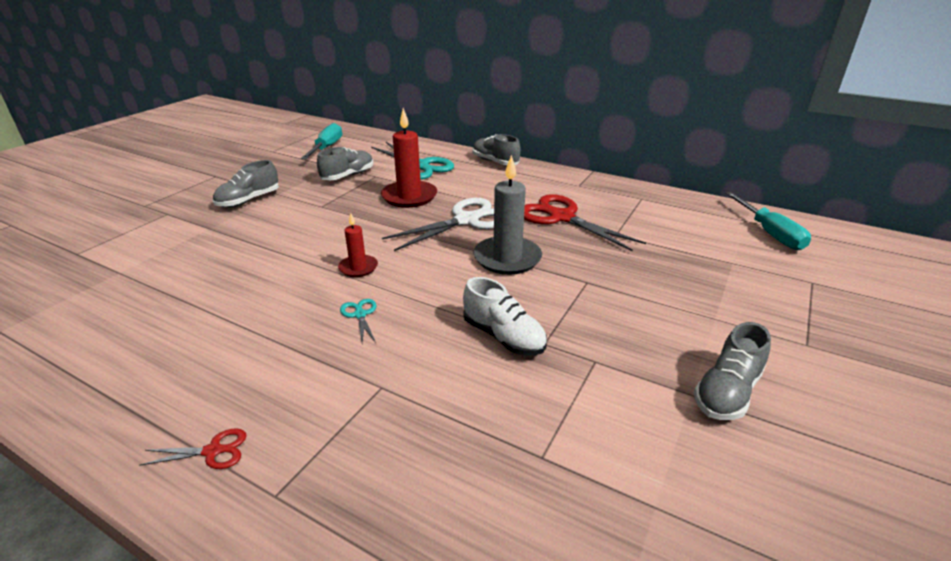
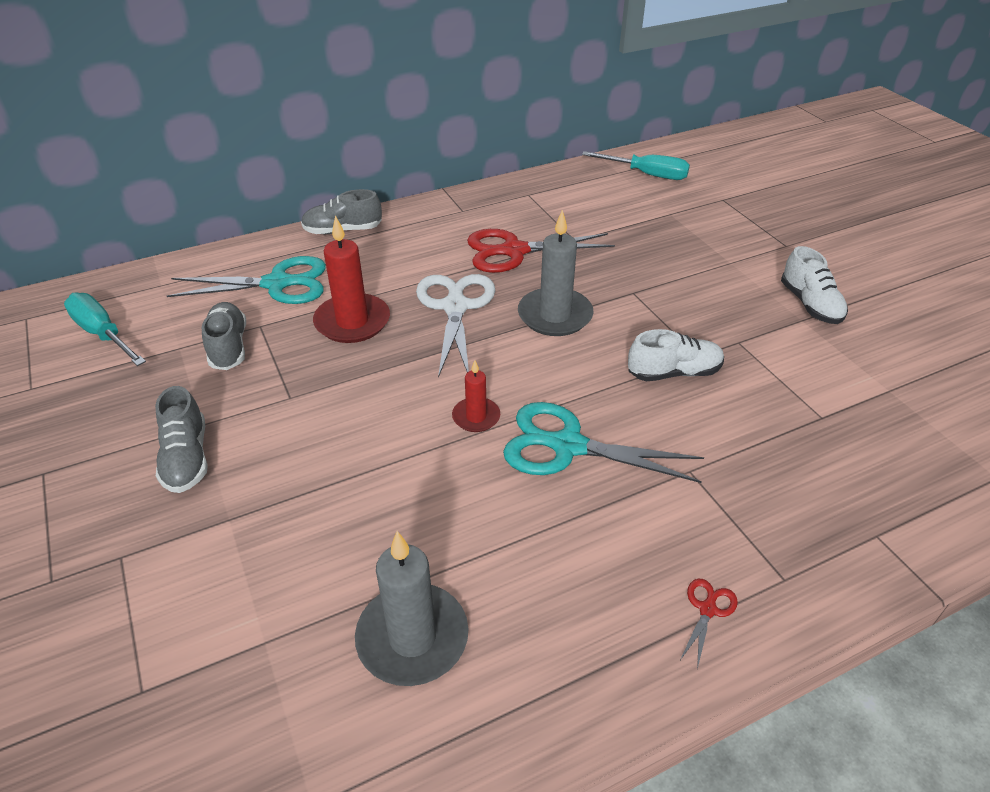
camera: 55 degrees left, 10 degrees up
turquoise scissors [340,299,376,343] -> turquoise scissors [503,402,704,483], size x2.36
grey shoe [694,322,771,420] -> white shoe [781,246,848,324]
none -> grey candle [355,531,469,686]

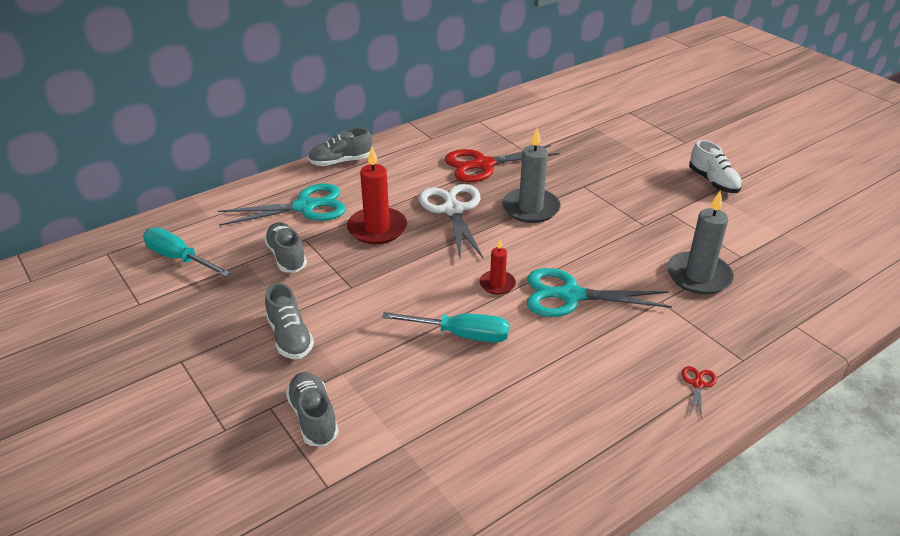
camera: 10 degrees left, 5 degrees down
grey candle [355,531,469,686] -> grey candle moved to [667,191,734,294]
turquoise screwdriver [582,151,690,180] -> turquoise screwdriver moved to [382,312,509,343]
white shoe [628,329,724,381] -> none
none -> grey shoe [286,372,339,446]

